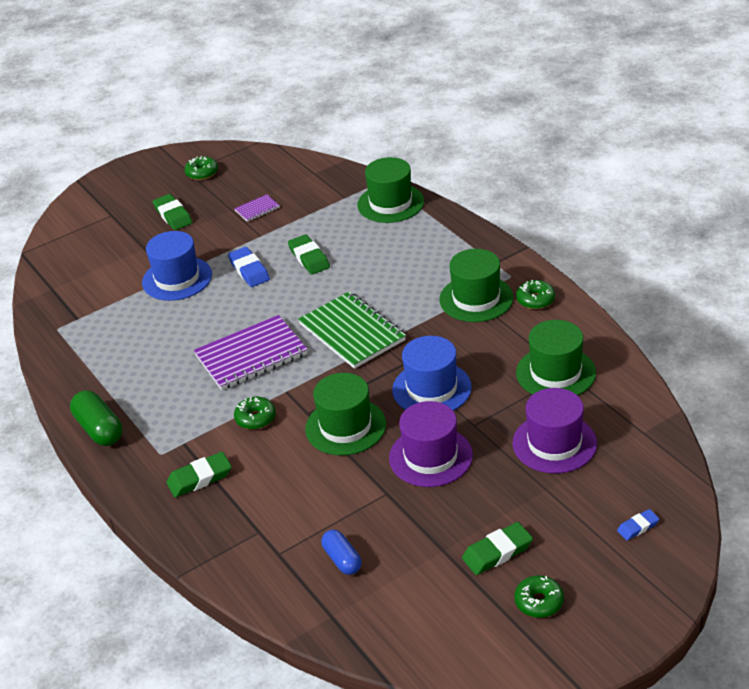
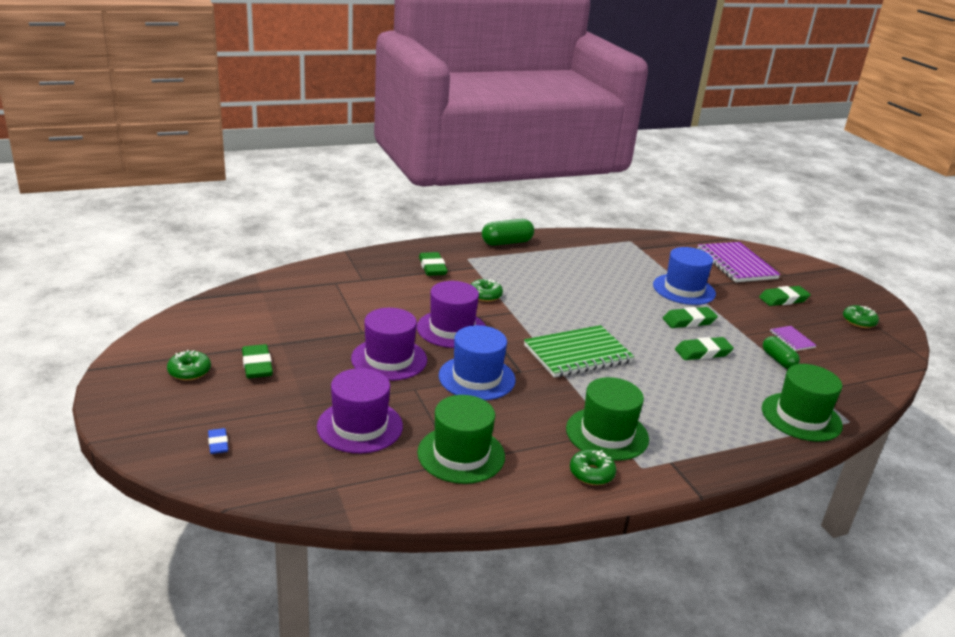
camera: 95 degrees right, 10 degrees down
purple notebook [194,315,308,390] -> purple notebook moved to [698,242,781,282]
blue eraser [228,247,270,287] -> green eraser [663,307,718,328]
green hat [305,373,386,455] -> purple hat [417,281,486,348]
blue capsule [321,530,362,575] -> none
none -> green capsule [763,336,800,369]

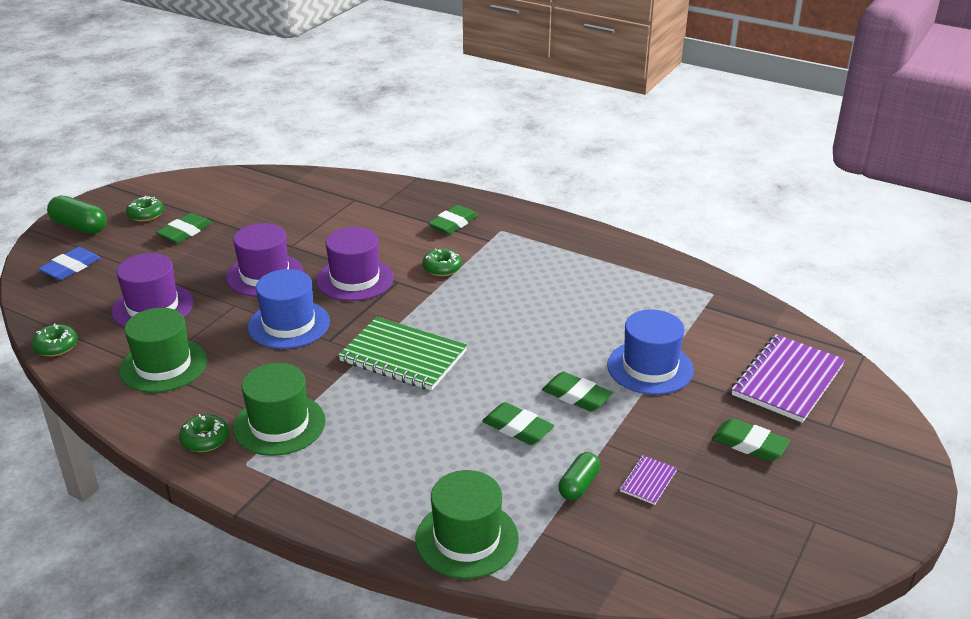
camera: 55 degrees right, 5 degrees up
blue eraser [208,428,228,454] -> blue eraser [38,247,101,280], size x1.66
green capsule [482,219,534,246] -> green capsule moved to [47,196,107,234]
green donut [843,305,879,328] -> green donut moved to [31,324,78,357]

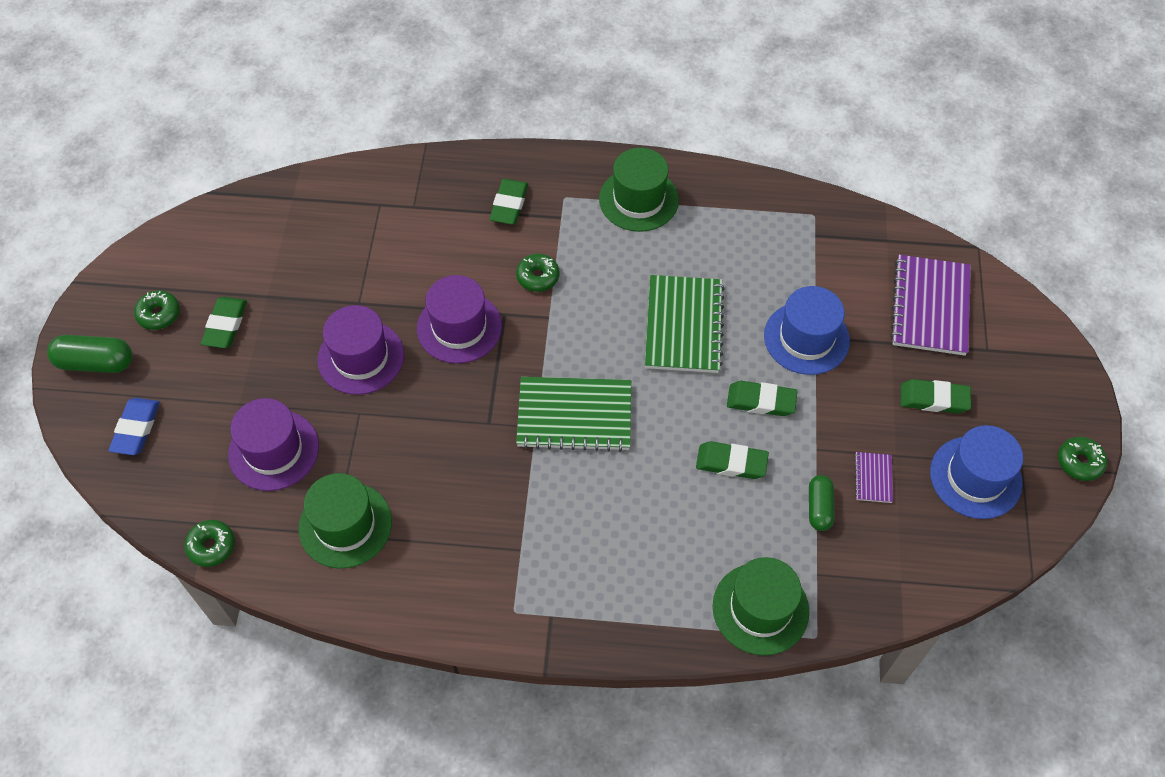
camera: 25 degrees left, 25 degrees up
green donut [179,414,229,452] -> green donut moved to [1058,437,1107,481]
green hat [233,363,326,456] -> green hat moved to [599,148,679,232]
blue hat [248,269,330,349] -> blue hat moved to [930,425,1023,519]
none -> green notebook [645,275,725,373]

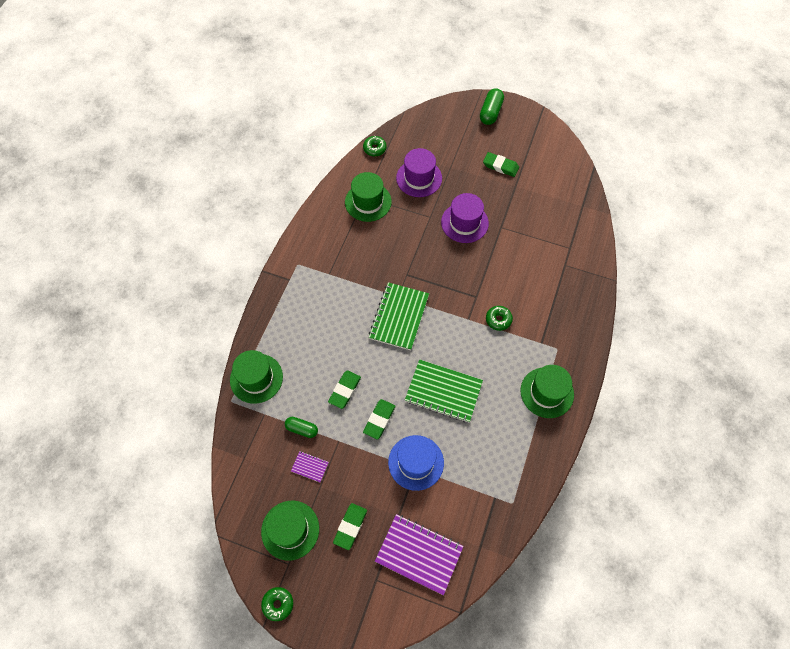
camera: 105 degrees right, 5 degrees up
blue eraser [109,398,160,455] -> none
green donut [134,291,180,330] -> none
purple hat [417,275,502,364] -> none
green eraser [489,179,528,225] -> none
blue hat [930,425,1023,519] -> green hat [261,501,319,561]

